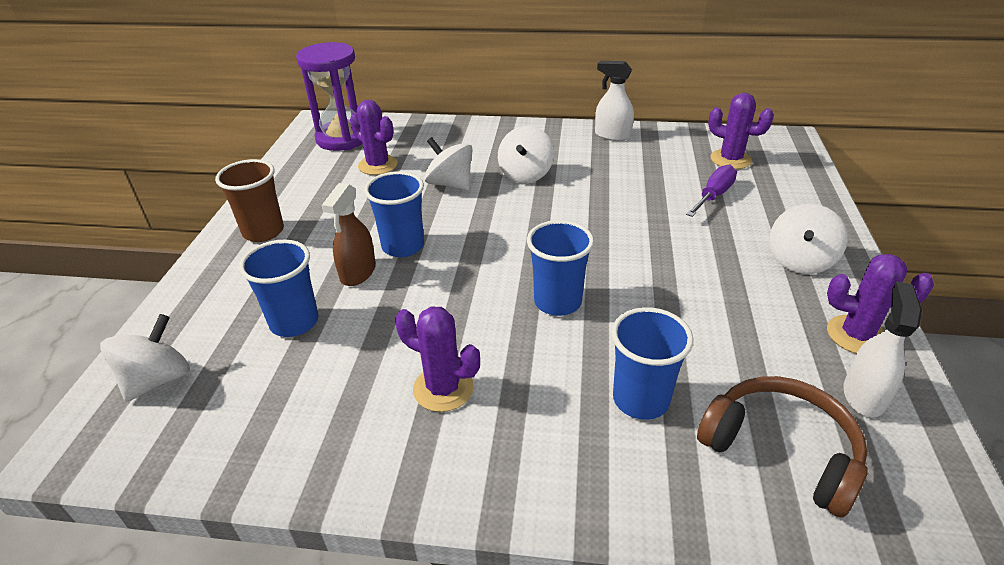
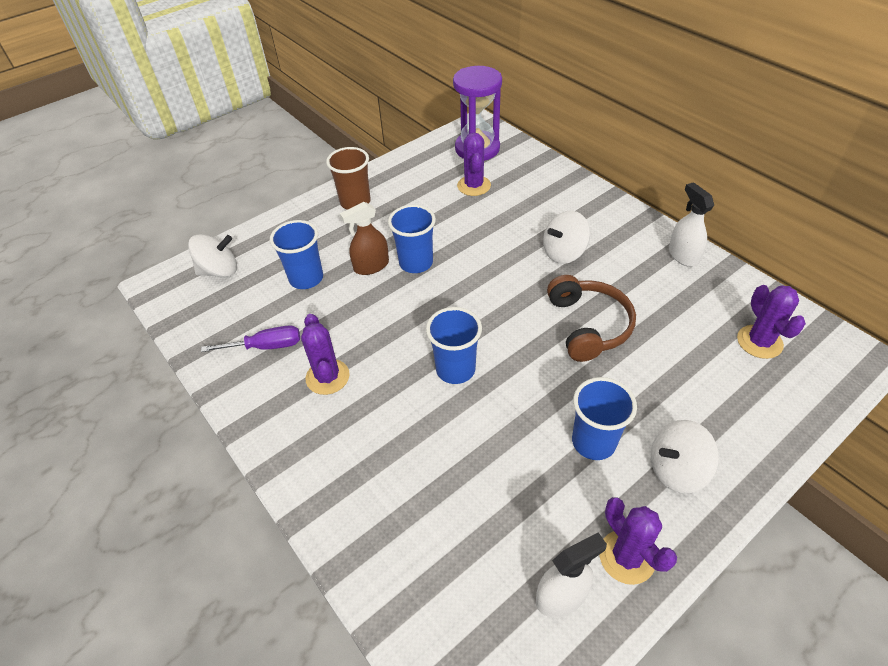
camera: 45 degrees right, 10 degrees up
white spinning top [424,137,473,190] -> none
blue cup [611,307,694,420] -> blue cup moved to [572,377,637,460]
purple screwdriver [686,165,737,217] -> purple screwdriver moved to [201,326,300,352]
brown headphones [697,376,868,518] -> brown headphones moved to [547,275,636,362]

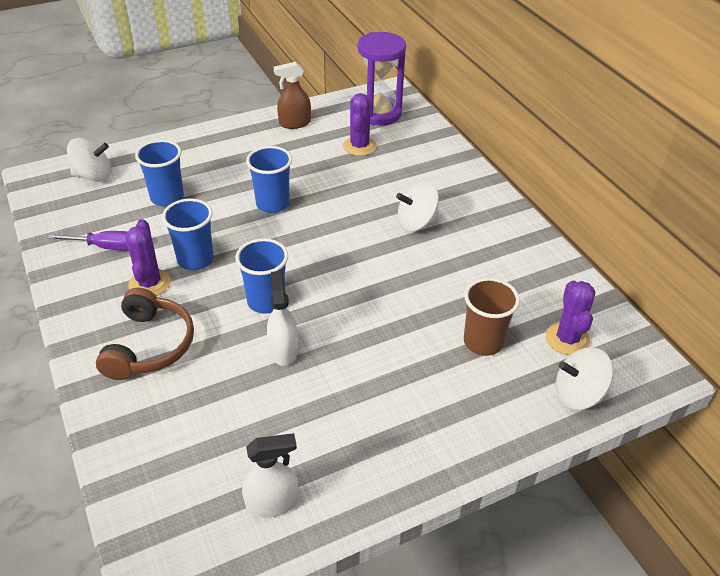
camera: 10 degrees right, 5 degrees down
brown cup [326,147,371,210] -> brown cup moved to [464,278,520,356]
brown spray bottle [340,202,389,275] -> brown spray bottle moved to [274,62,311,129]
brown headphones [547,275,636,362] -> brown headphones moved to [96,288,194,380]
blue cup [572,377,637,460] -> blue cup moved to [162,198,214,270]
purple cactus [599,497,677,585] -> none
white spinning top [651,420,719,493] -> white spinning top moved to [556,347,614,410]
white spray bottle [669,182,714,267] -> white spray bottle moved to [267,271,298,366]

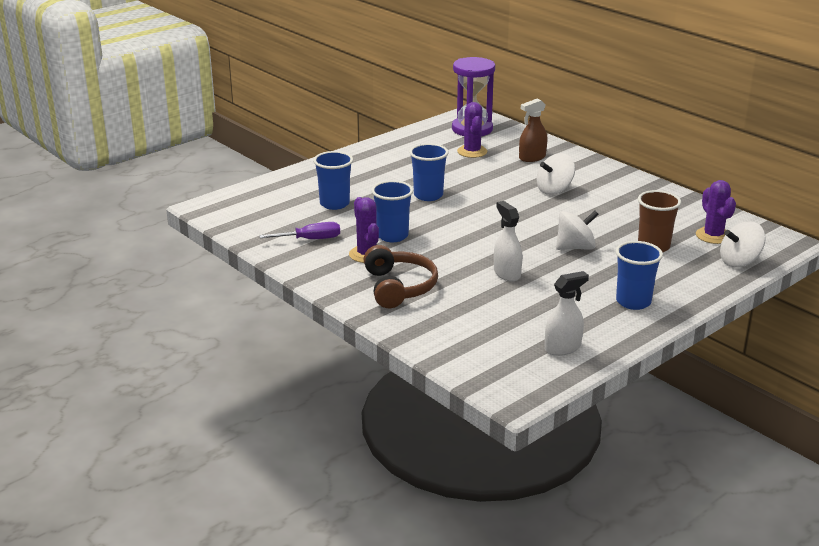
camera: 15 degrees left, 15 degrees down
white spinning top [67,138,111,182] -> white spinning top moved to [556,211,599,250]
blue cup [235,238,288,314] -> blue cup moved to [616,241,663,310]
brown spray bottle [274,62,311,129] -> brown spray bottle moved to [519,98,548,162]

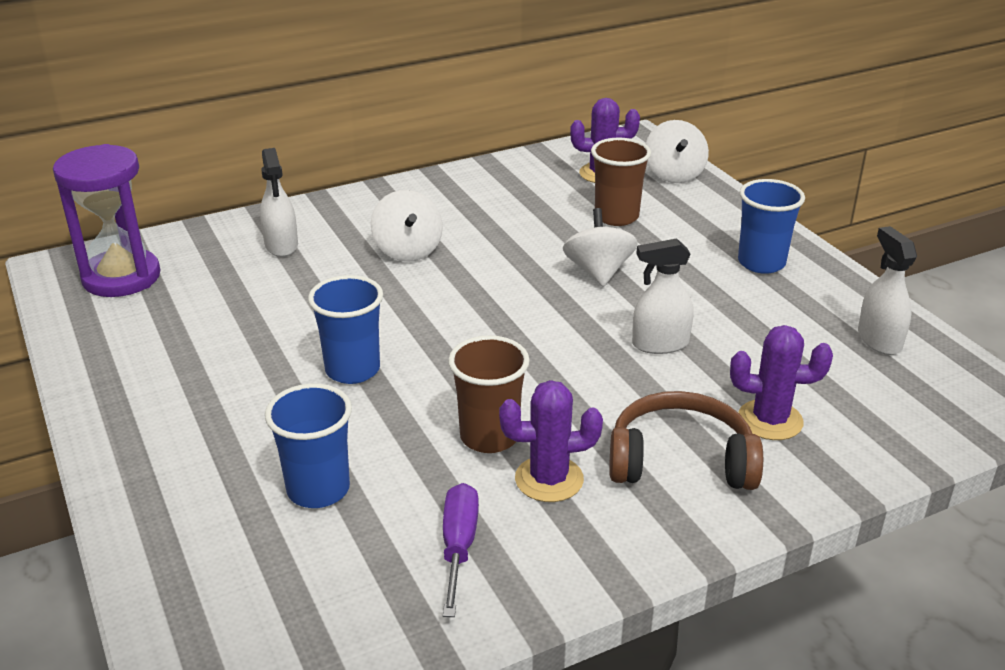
camera: 75 degrees left, 5 degrees up
blue cup [371,180,413,242] -> brown cup [448,335,530,453]
purple cactus [457,102,488,158] -> purple cactus moved to [730,325,833,440]
brown spray bottle [519,98,548,162] -> white spray bottle [260,148,298,257]

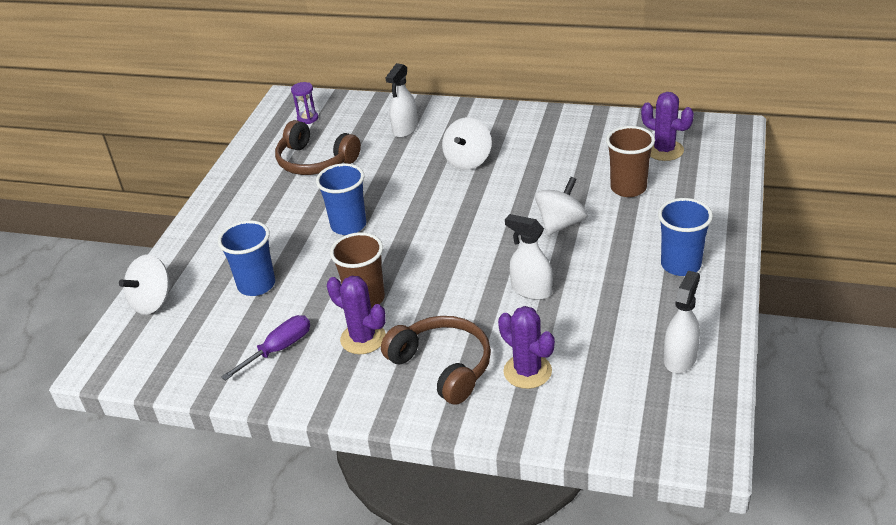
camera: 45 degrees right, 5 degrees up
purple hourglass [53,144,160,297] -> purple hourglass [291,82,318,124], size x0.44
white spinning top [646,120,709,183] -> white spinning top moved to [119,255,172,315]
none -> brown headphones [275,120,361,175]

